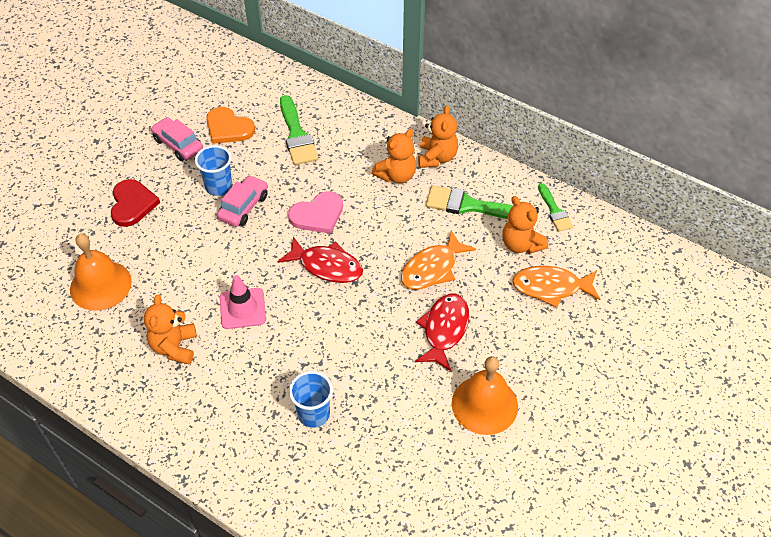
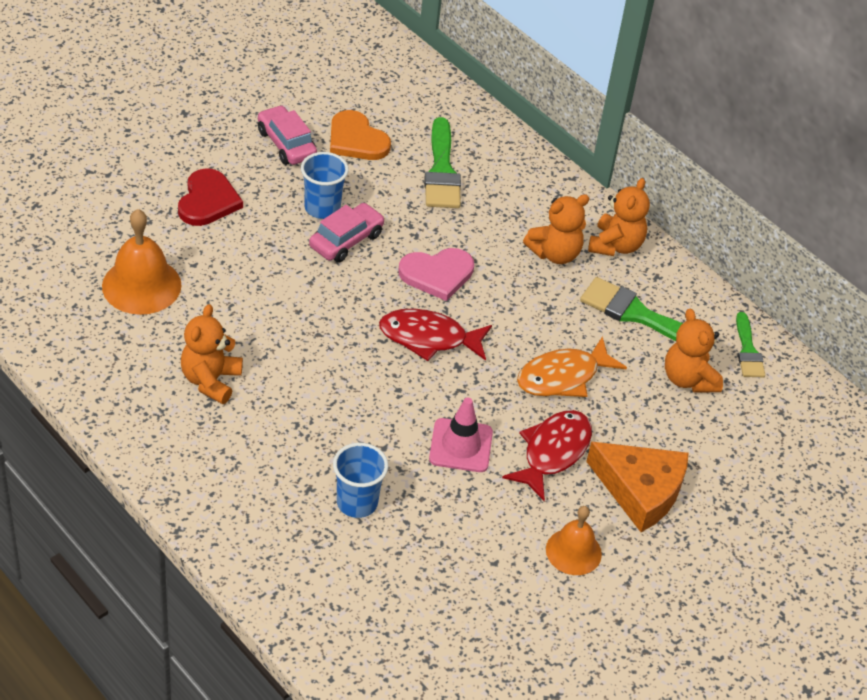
camera: 10 degrees right, 5 degrees down
pink traffic cone [220,275,266,329] -> pink traffic cone moved to [429,397,493,472]
red fish [278,237,363,283] -> red fish turned 150 degrees clockwise [379,308,492,361]
orange bell [452,356,518,435] -> orange bell [546,506,602,575], size x0.65
orange fish [512,266,600,308] -> none
none -> orange cheese [586,441,689,532]

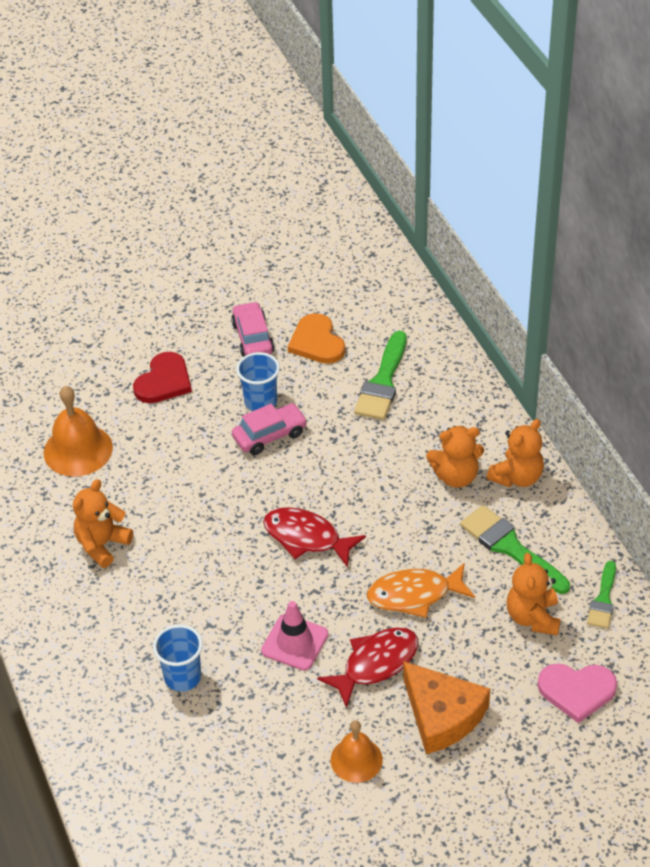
camera: 25 degrees right, 0 degrees up
pink heart [398,248,474,301] -> pink heart moved to [538,663,617,723]

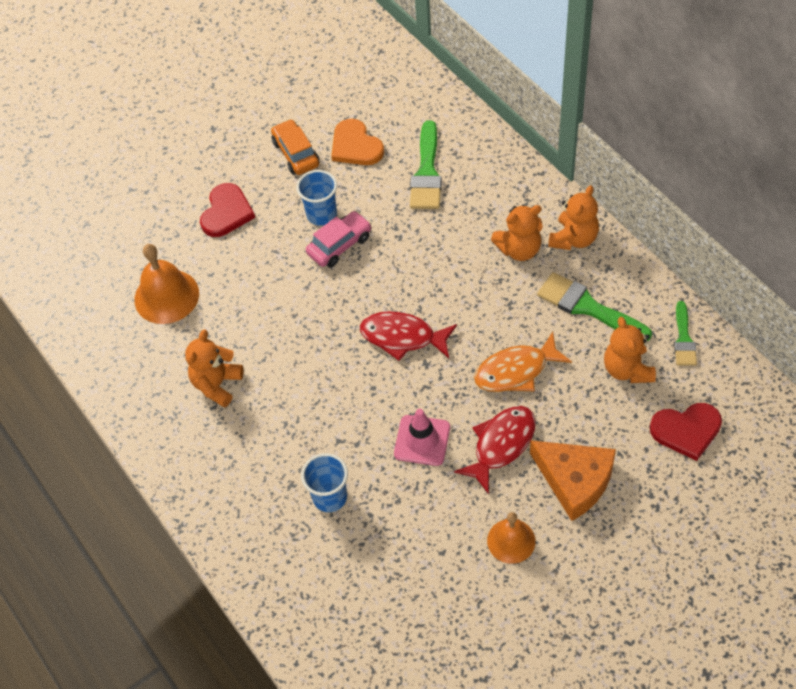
camera: 10 degrees left, 10 degrees up
pink car [231,301,274,357] -> orange car [271,119,320,175]
pink heart [538,663,617,723] -> red heart [650,403,722,461]

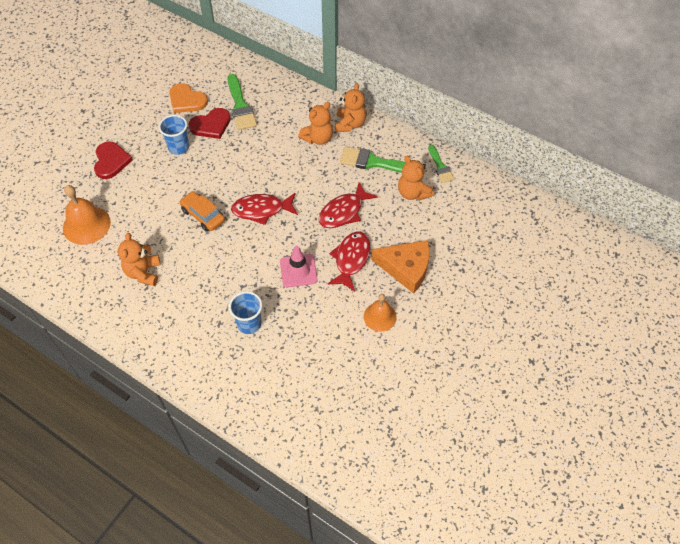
camera: 25 degrees left, 0 degrees up
orange car [271,119,320,175] -> orange car moved to [179,191,225,232]
pink car [306,211,372,267] -> none
orange fish [474,332,572,392] -> red fish [319,183,378,228]
red heart [650,403,722,461] -> red heart moved to [188,108,231,139]

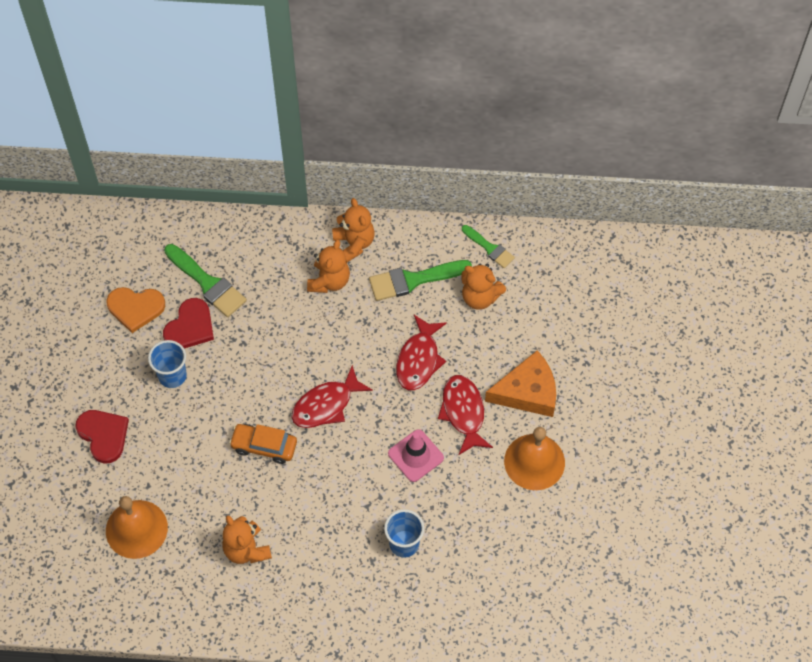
camera: 30 degrees left, 5 degrees up
orange bell [364,294,397,332] -> orange bell [504,427,565,490], size x1.54

